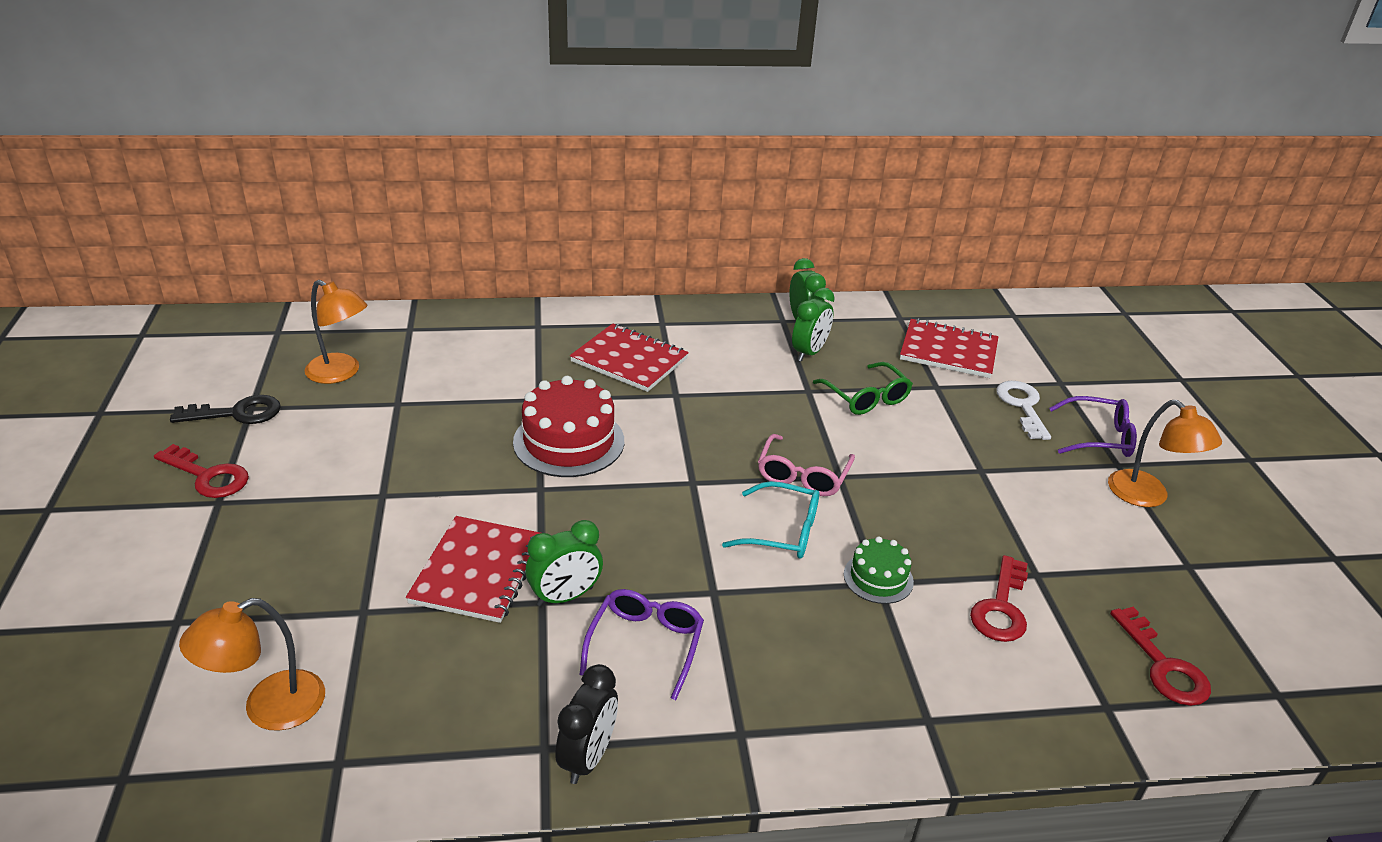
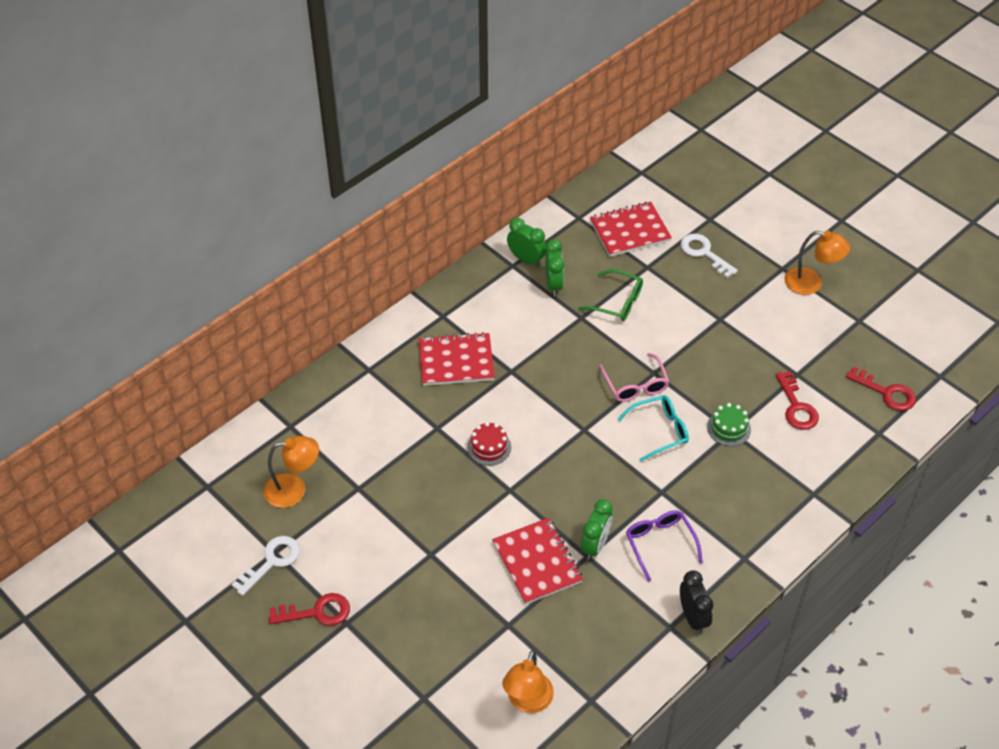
camera: 35 degrees left, 15 degrees up
black key [170,395,281,424] -> white key [231,536,300,596]
red cake [513,376,624,477] -> red cake [467,422,511,466], size x0.55
purple glasses [1049,396,1137,457] -> none

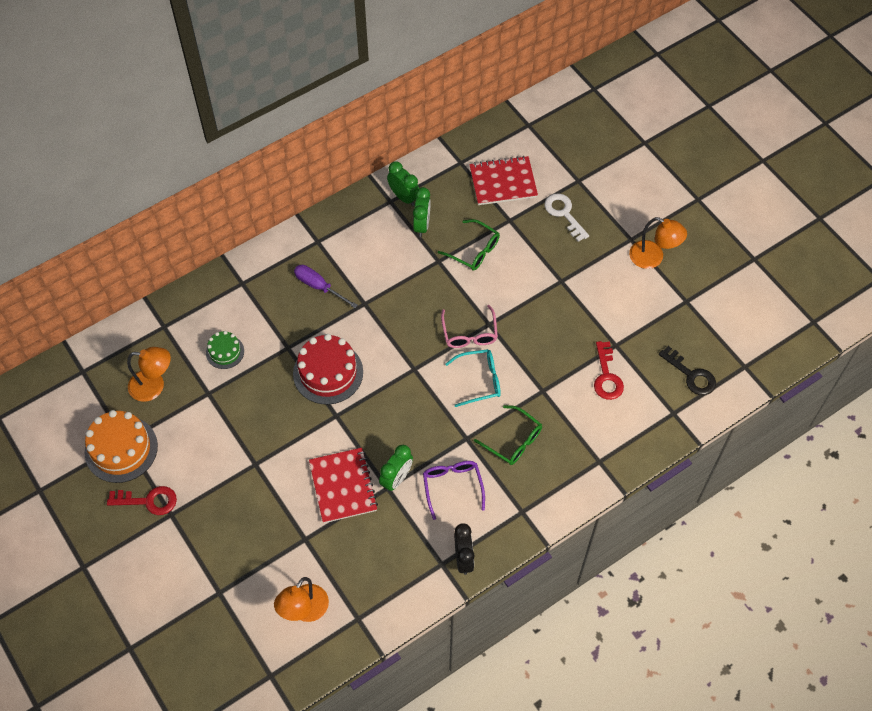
camera: 10 degrees right, 10 degrees up
white key [231,536,300,596] -> orange cake [85,410,158,483]
red notebook [419,332,495,386] -> purple screwdriver [294,265,358,308]
red cake [467,422,511,466] -> red cake [293,334,363,405], size x1.82
green cake [707,403,751,446] -> green cake moved to [206,331,244,369]
red key [846,366,916,411] -> black key [659,346,716,395]
none -> green glasses [474,405,542,465]

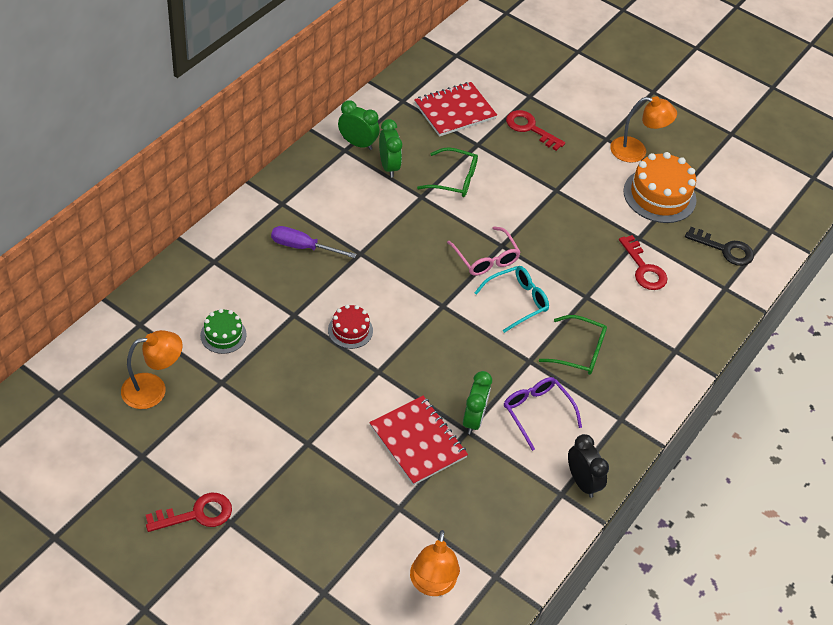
camera: 25 degrees left, 10 degrees down
orange cake [85,410,158,483] -> orange cake moved to [623,152,697,223]
red cake [293,334,363,405] -> red cake [328,304,373,349], size x0.55
white key [544,193,589,242] -> red key [506,110,565,151]

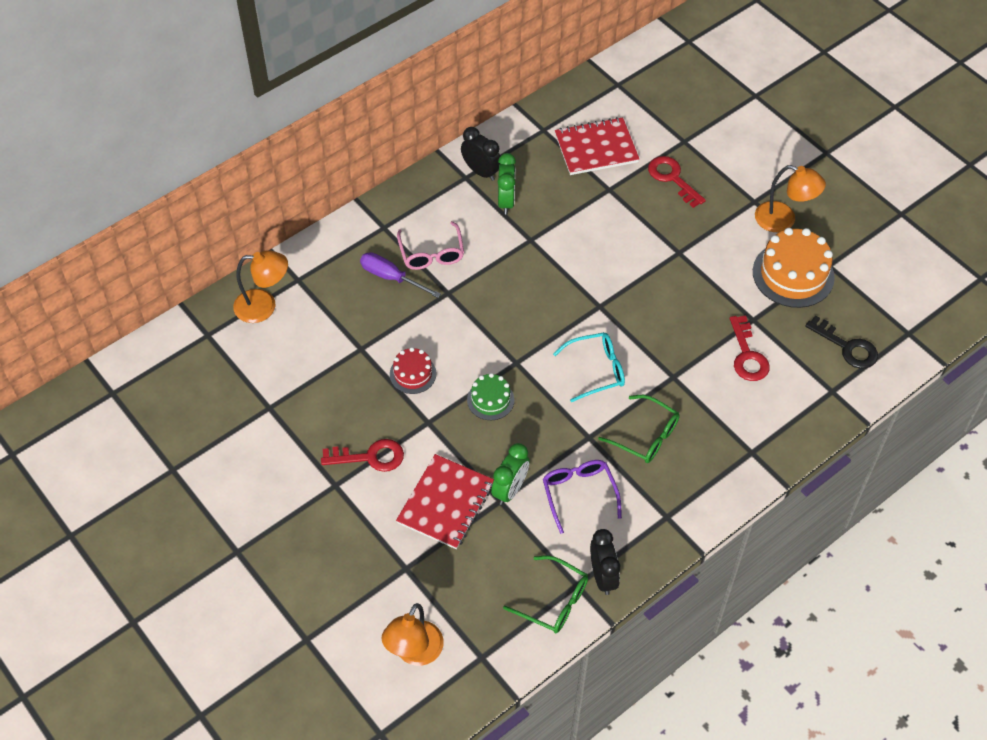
camera: 20 degrees right, 5 degrees up
orange lamp [121,330,183,409] -> orange lamp moved to [233,250,288,323]
red key [146,493,232,532] -> red key moved to [321,439,404,472]
green cake [200,309,247,354] -> green cake moved to [467,373,514,420]
green clock [338,100,380,150] -> black clock [461,127,500,181]
red notebook [369,396,468,485] -> red notebook turned 45 degrees clockwise [396,454,494,549]
green glasses [417,147,478,197] -> green glasses moved to [503,556,588,633]
pink glasses [447,227,521,276] -> pink glasses moved to [397,221,464,270]

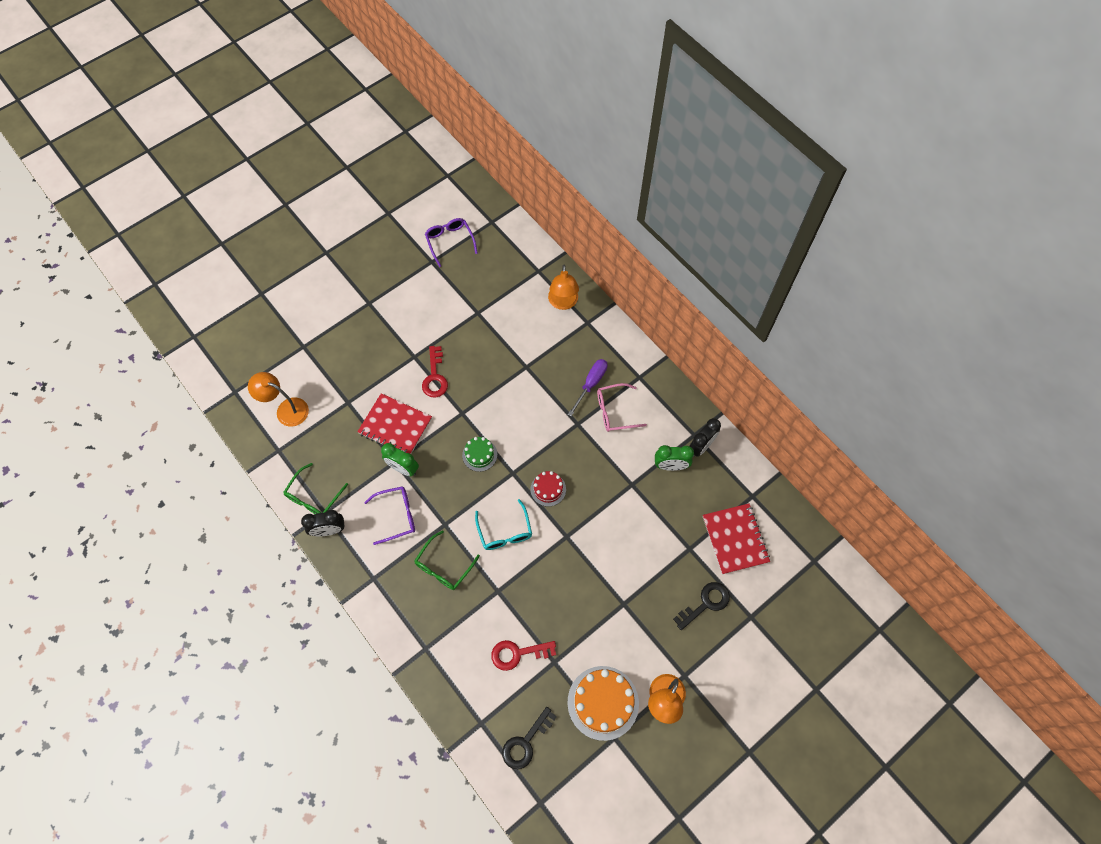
camera: 90 degrees right, 10 degrees up
red cake [390,347,436,394] -> red cake moved to [531,471,566,507]
red key [648,156,706,208] -> black key [673,582,730,630]
none -> purple glasses [425,218,478,267]

